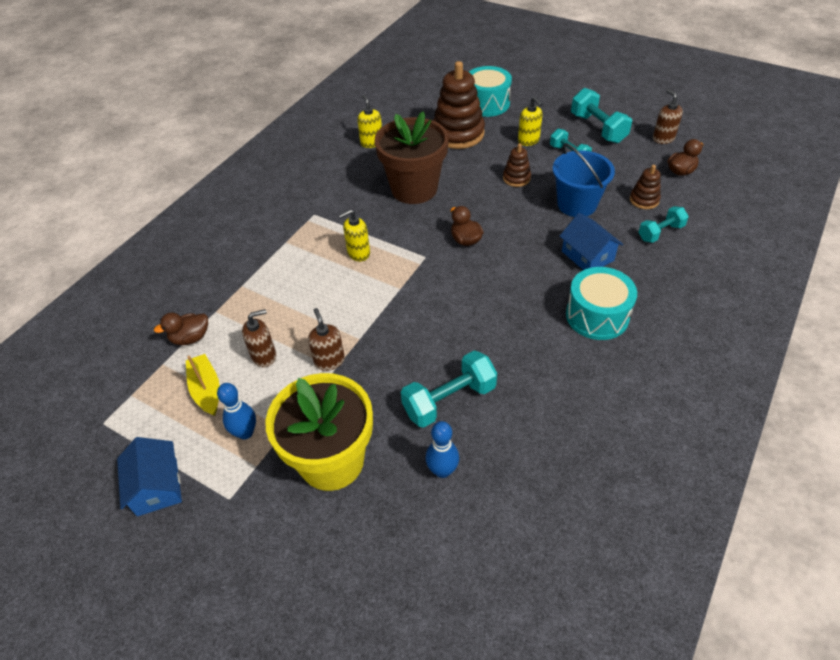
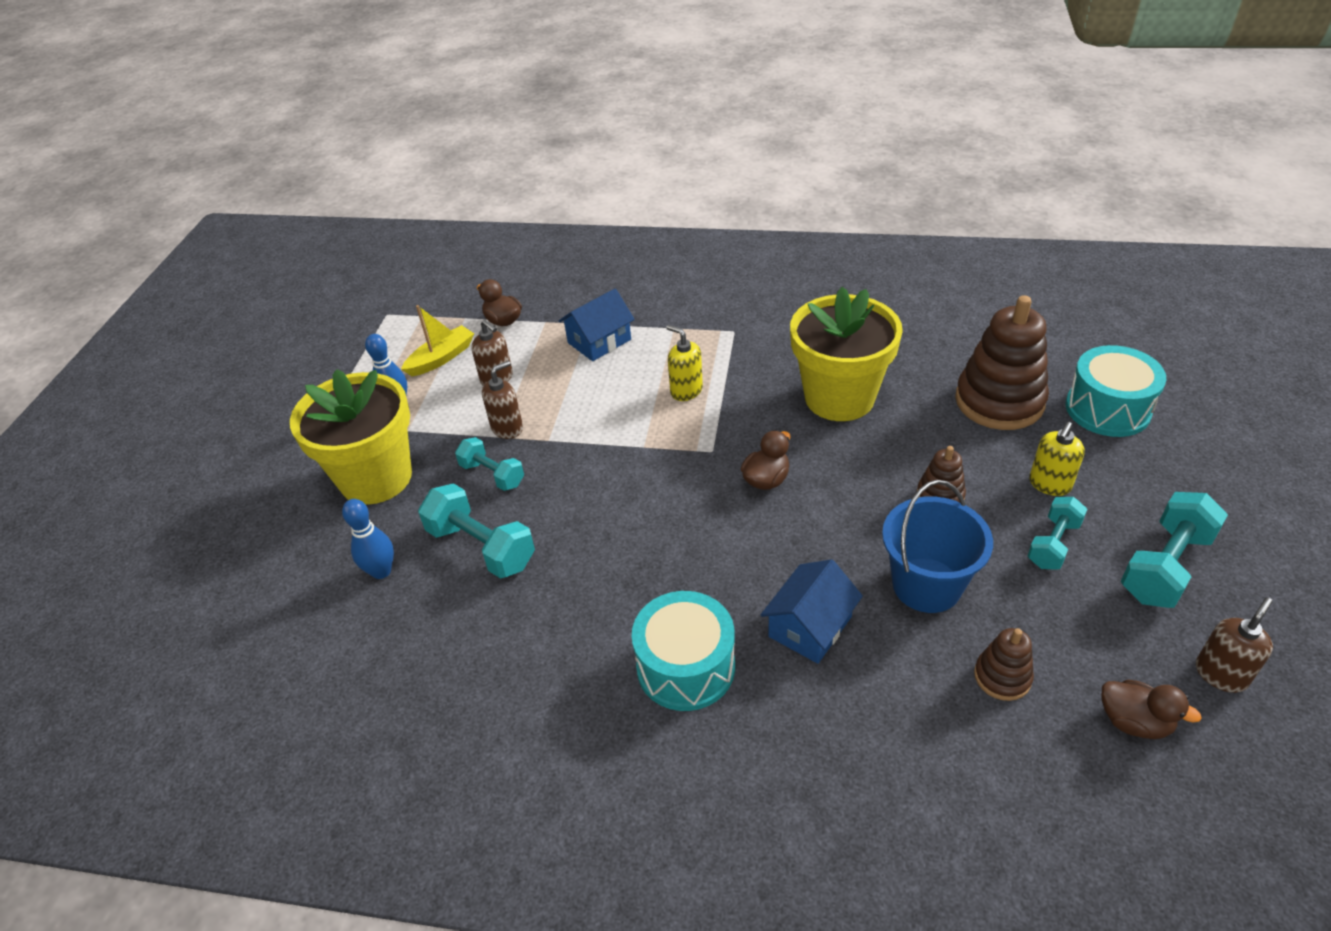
camera: 70 degrees right, 5 degrees down
blue house [117,437,182,516] -> blue house moved to [559,289,635,361]
yellow soap dispenser [357,95,382,148] -> none
brown flower pot [374,111,449,204] -> yellow flower pot [790,287,903,421]
turquoise dumbbell [638,206,689,243] -> turquoise dumbbell moved to [455,437,524,491]

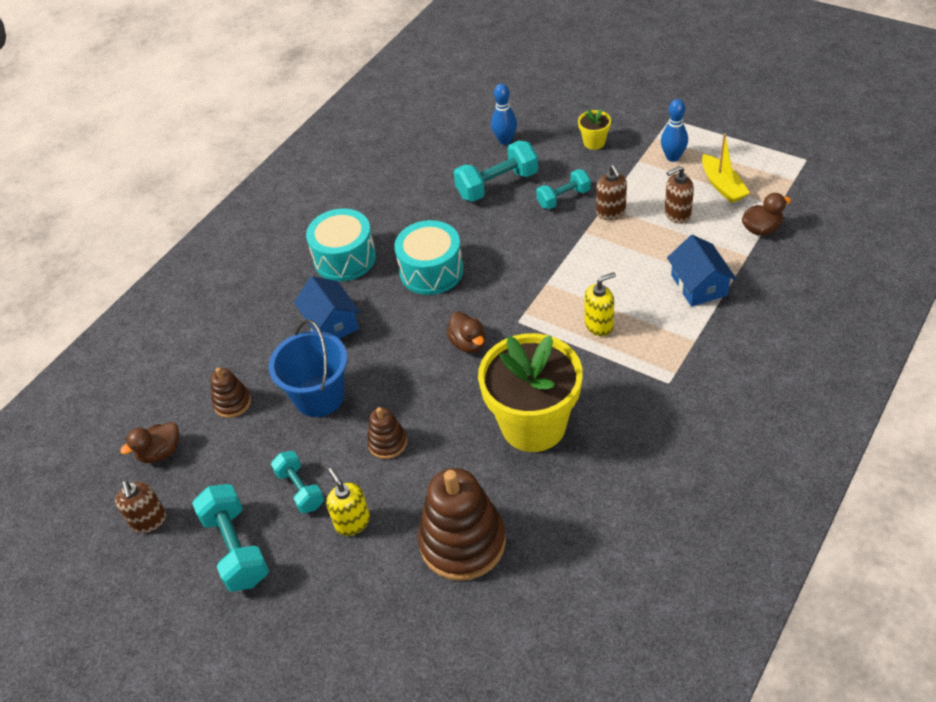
camera: 115 degrees right, 5 degrees up
yellow flower pot [290,369,412,505] -> yellow flower pot [578,109,611,150], size x0.41
turquoise drum [1066,345,1166,437] -> turquoise drum moved to [394,220,463,295]

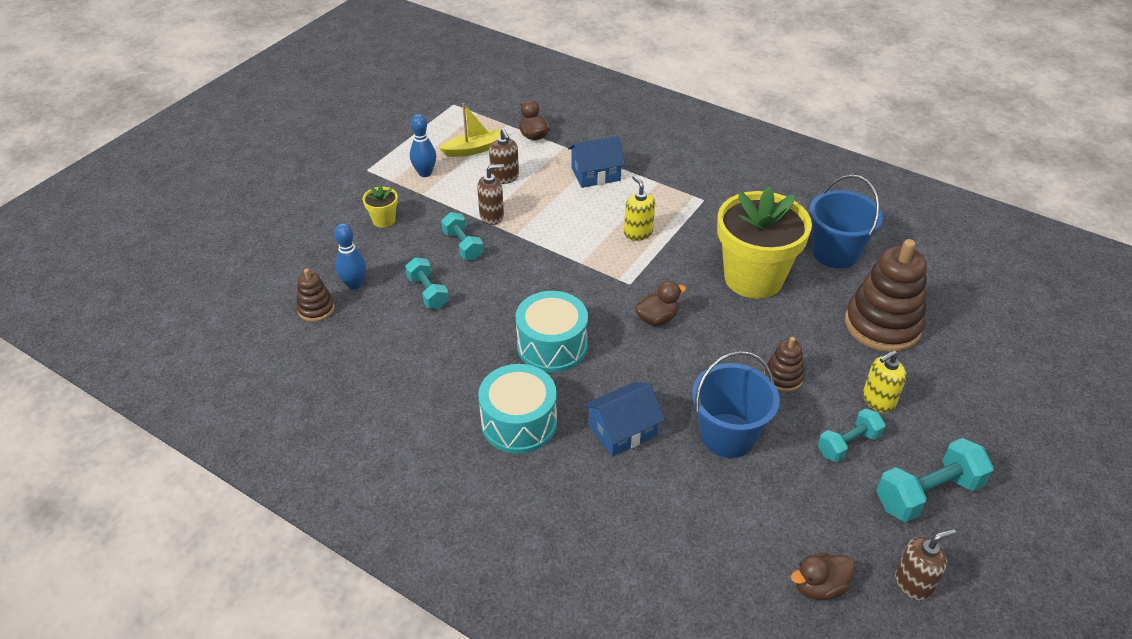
camera: 95 degrees left, 5 degrees down
brown duck [120,422,179,463] -> brown duck turned 105 degrees clockwise [791,552,855,600]
brown stacking toy [210,367,251,418] -> brown stacking toy moved to [296,268,335,322]
turquoise dumbbell [454,140,538,202] -> turquoise dumbbell [405,257,449,309], size x0.64
none -> blue bucket [809,175,883,268]

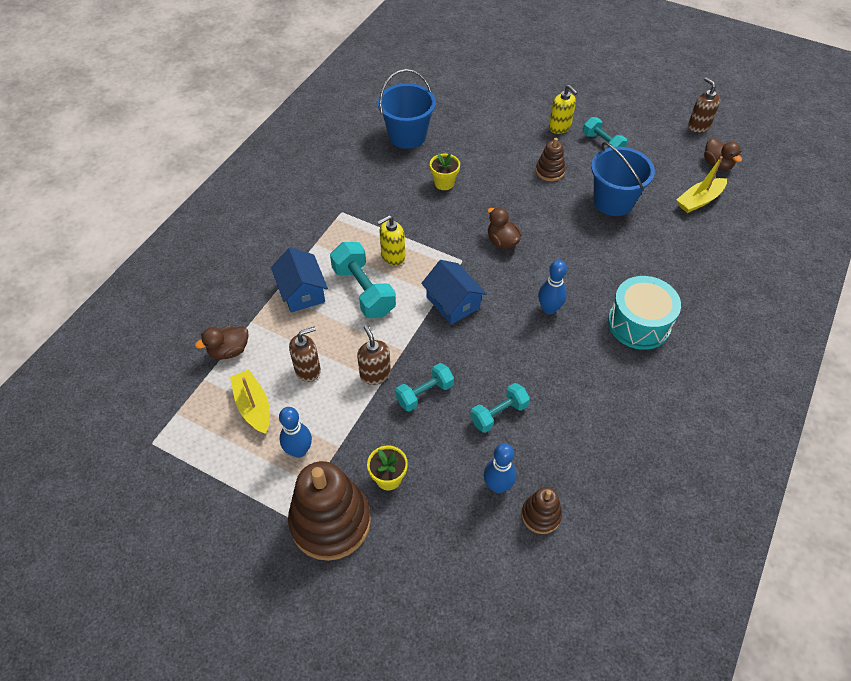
camera: 95 degrees left, 10 degrees up
turquoise drum [516,291,588,373] -> blue bowling pin [538,260,567,314]
blue house [583,382,665,457] -> blue house moved to [421,260,487,325]
yellow flower pot [717,186,812,299] -> yellow flower pot [430,153,460,190], size x0.41
brown stacking toy [845,239,927,352] -> brown stacking toy moved to [288,461,371,561]
turquoise dumbbell [876,438,994,522] -> turquoise dumbbell moved to [330,242,396,318]
none -> yellow boat [676,156,727,213]

